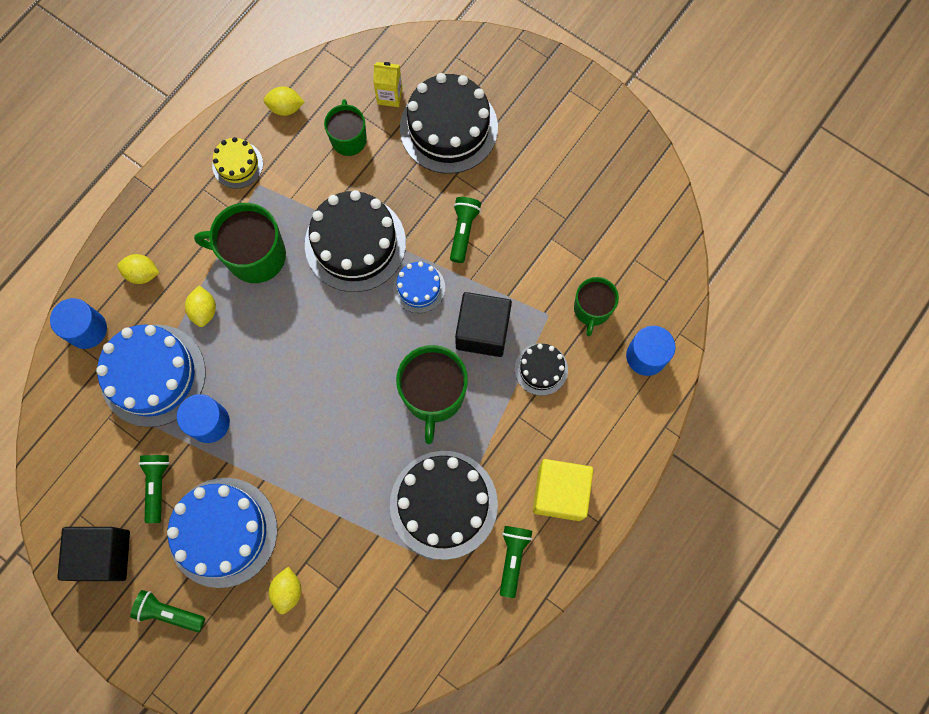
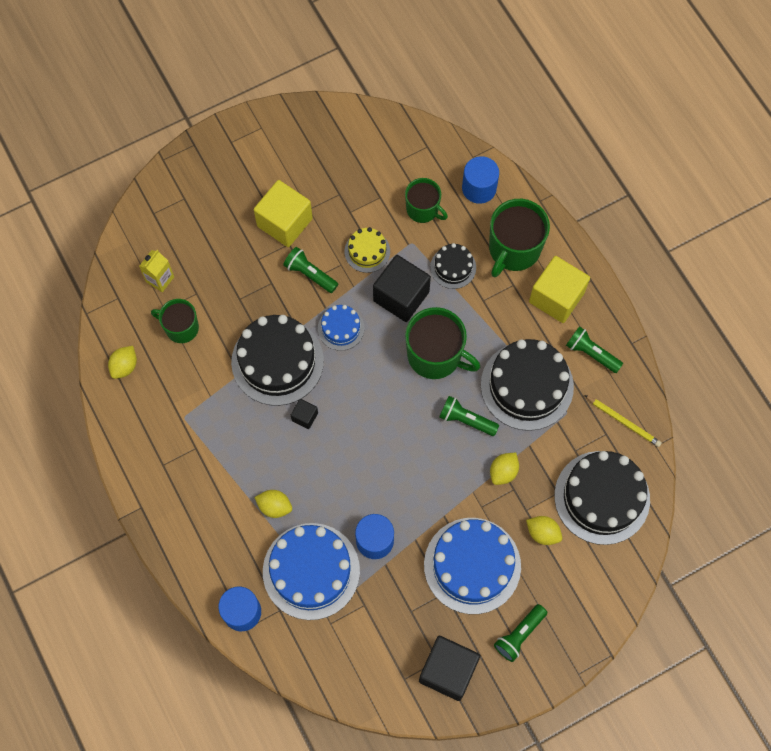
camera: 65 degrees left, 5 degrees down
yellow lemon [117,254,159,284] -> yellow lemon moved to [490,453,519,485]
green flashlight [139,455,170,523] -> green flashlight moved to [439,396,499,436]
green mug [194,203,286,283] -> green mug moved to [489,199,550,277]
yellow cake [212,137,263,189] -> yellow cake moved to [344,227,390,273]
black cake [400,73,498,174] -> black cake moved to [554,451,650,545]
none -> yellow cube [254,180,313,247]
none -> black cube [291,399,318,429]
none -> yellow pencil [584,395,662,447]

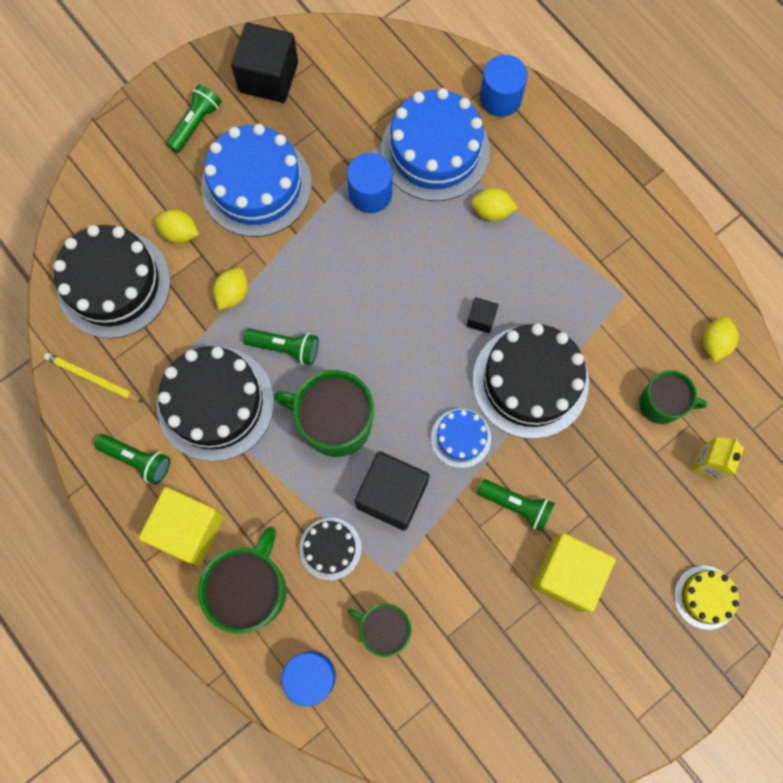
camera: 170 degrees right, 5 degrees up
yellow cake [344,227,390,273] -> yellow cake moved to [674,566,739,630]

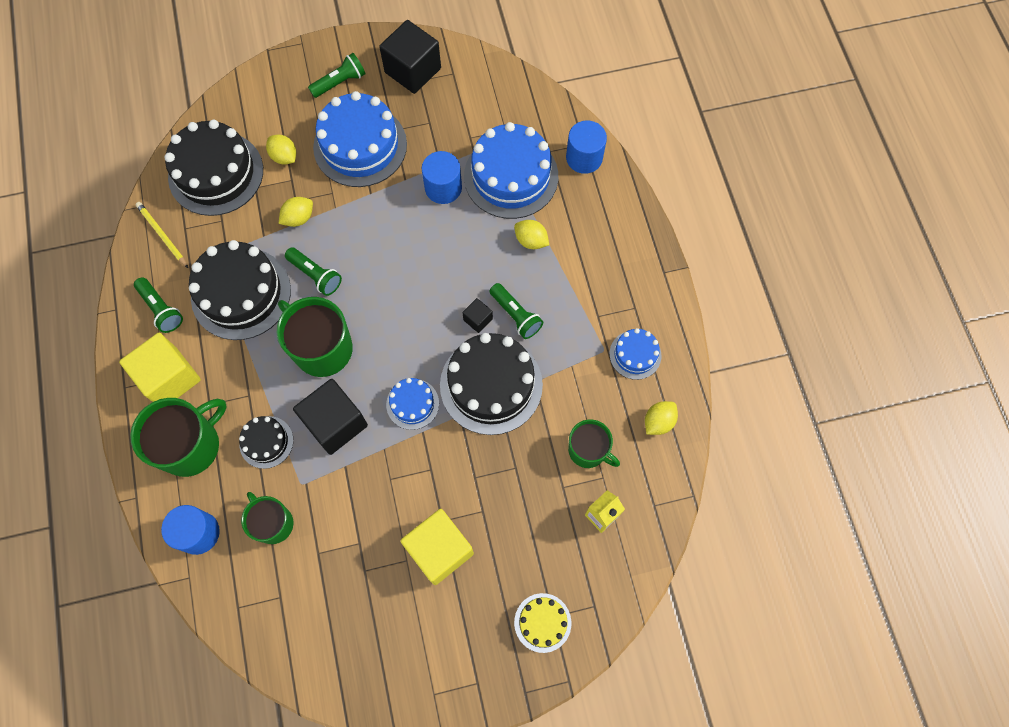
camera: 25 degrees right, 5 degrees down
green flashlight [477,479,555,532] -> green flashlight moved to [489,283,543,339]
none -> blue cake [610,328,661,380]

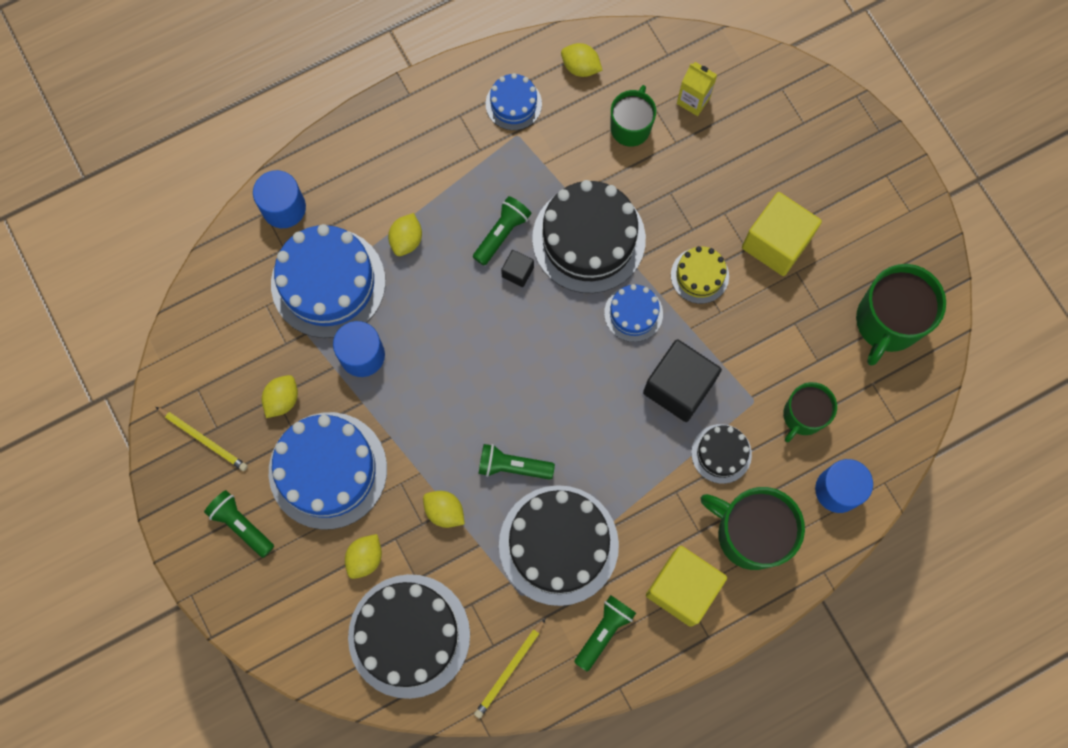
camera: 105 degrees left, 5 degrees up
green mug [277,297,353,377] -> green mug moved to [856,264,946,365]
green flashlight [285,247,342,296] -> green flashlight turned 105 degrees counterclockwise [479,444,555,480]
black cube [379,20,441,94] -> yellow pencil [156,407,248,471]
yellow cake [514,593,571,653] -> yellow cake moved to [671,246,729,304]
none -> yellow lemon [262,375,298,418]

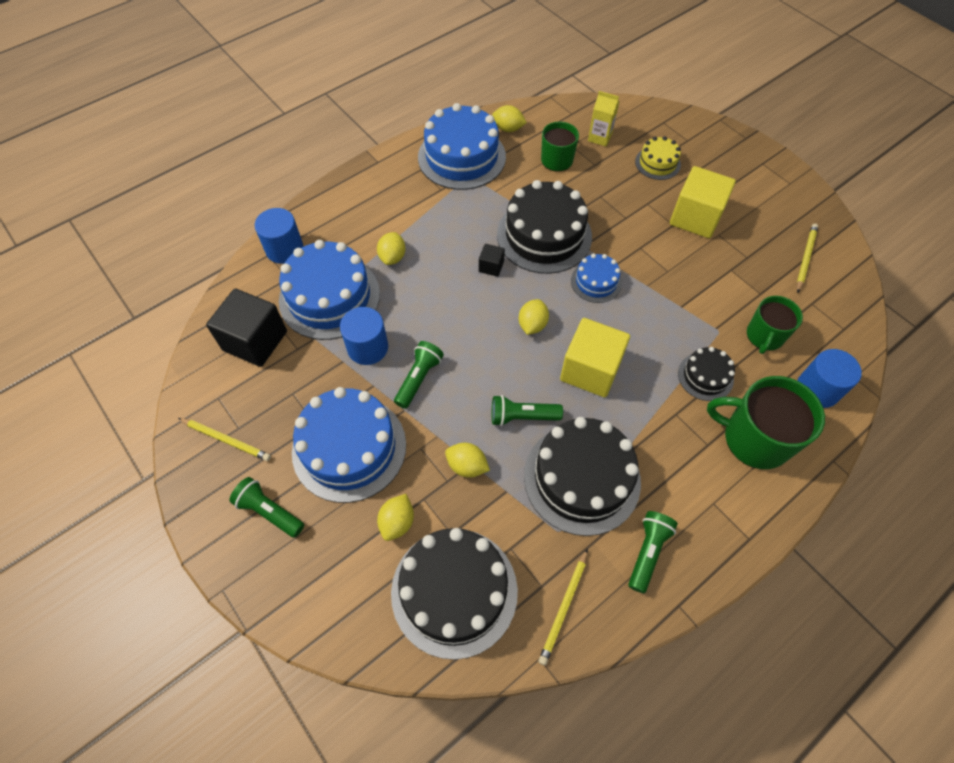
camera: 10 degrees left, 15 degrees down
yellow lemon [262,375,298,418] -> yellow lemon moved to [519,299,549,335]
green flashlight [473,196,531,266] -> green flashlight moved to [394,341,444,409]
blue cake [486,73,542,130] -> blue cake [418,103,506,190], size x1.96
black cube [643,339,722,422] -> black cube moved to [206,288,287,367]
yellow cube [646,546,727,627] -> yellow cube moved to [560,318,630,397]
yellow cake [671,246,729,304] -> yellow cake moved to [635,136,681,180]
green mug [856,264,946,365] -> yellow pencil [797,224,818,293]

